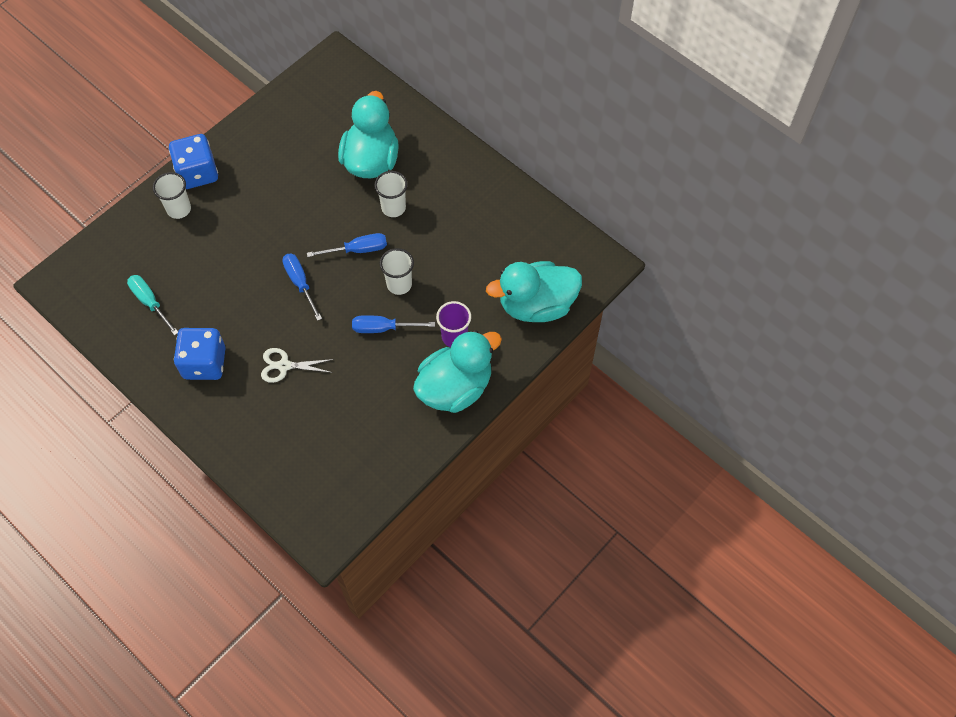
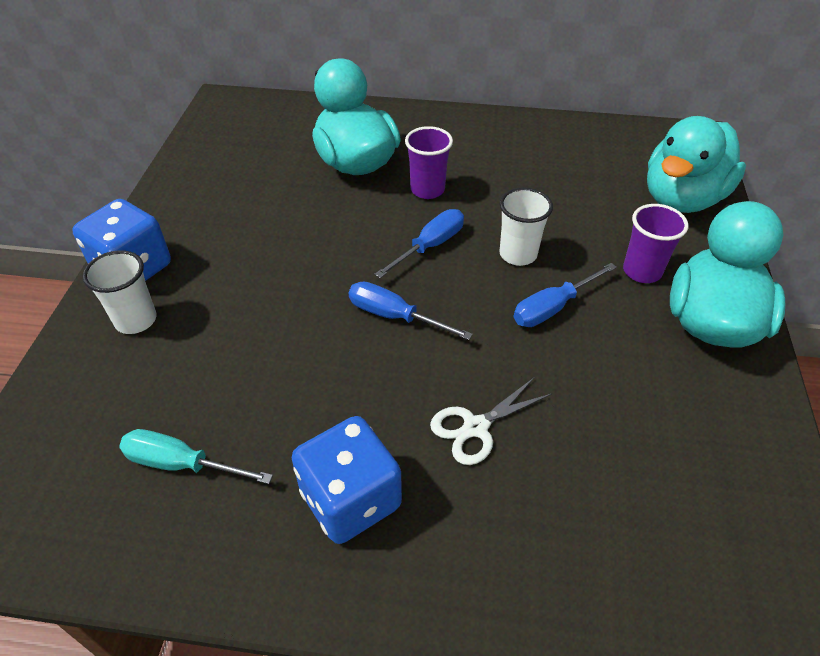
camera: 35 degrees left, 15 degrees down
white cup [374,171,408,217] -> purple cup [405,126,453,199]

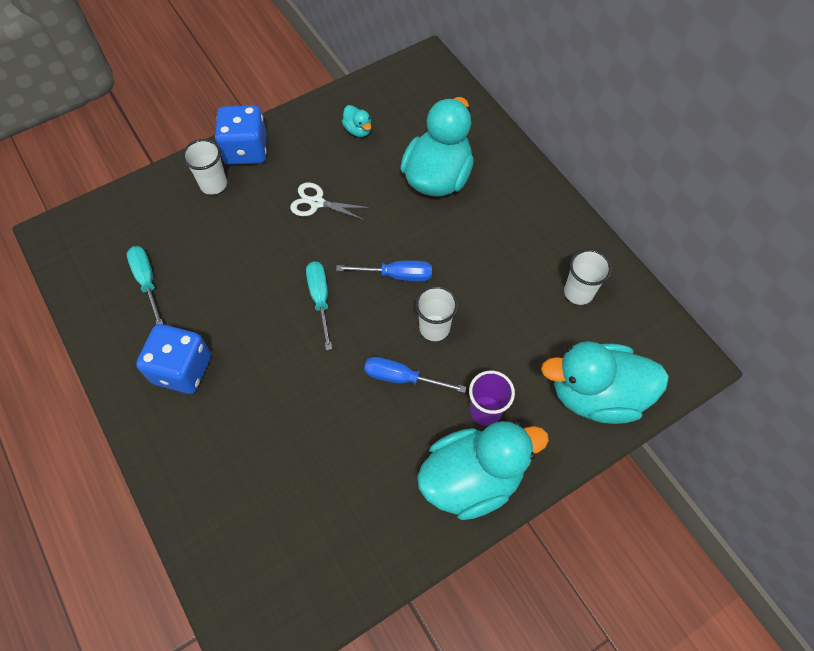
camera: 50 degrees right, 15 degrees up
blue screwdriver [349,281,473,340] -> turquoise screwdriver [306,261,332,350]
purple cup [405,126,453,199] -> none
white scissors [430,378,552,465] -> white scissors moved to [290,182,370,220]
none -> turquoise duck [342,105,371,137]
none -> white cup [564,249,612,305]

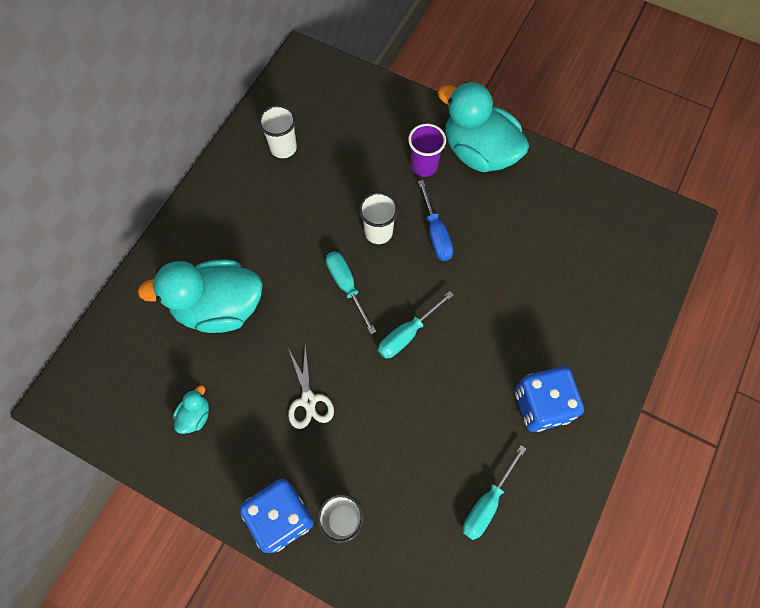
camera: 120 degrees left, 5 degrees up
blue screwdriver [336,261,432,281] -> turquoise screwdriver [326,251,376,334]
turquoise duck [541,341,669,424] -> none

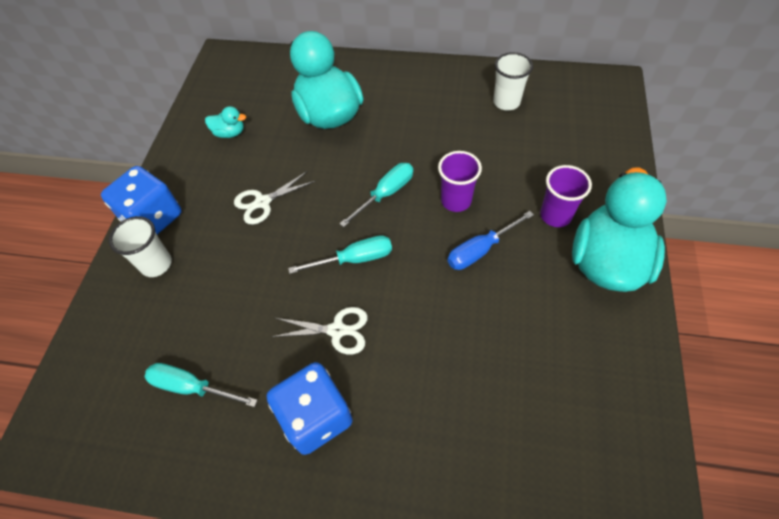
camera: 75 degrees right, 10 degrees down
white cup [359,192,398,244] -> purple cup [438,151,482,212]
turquoise screwdriver [378,291,454,358] -> turquoise screwdriver turned 135 degrees clockwise [288,235,392,274]
none -> white scissors [271,307,368,355]

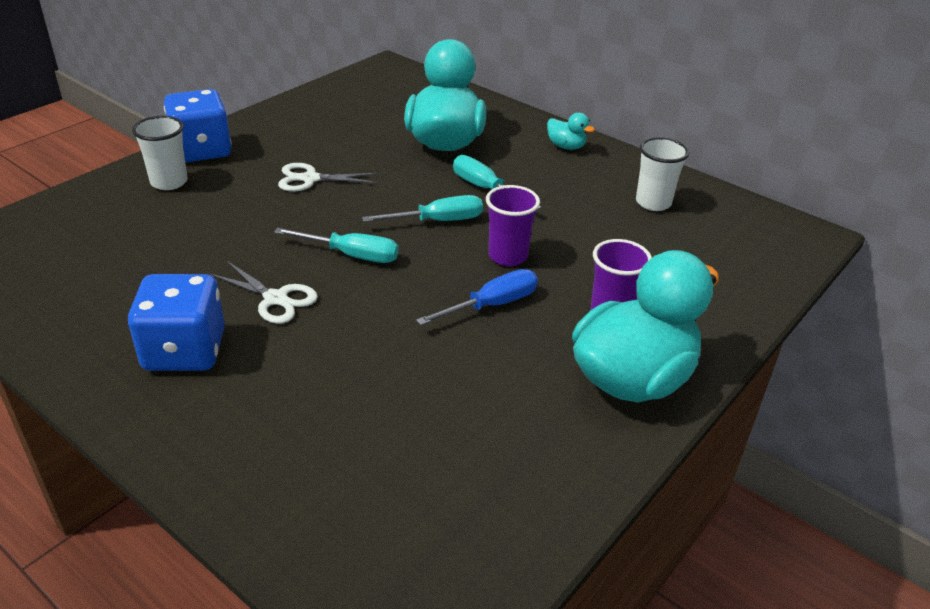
camera: 25 degrees right, 20 degrees down
turquoise screwdriver [145,363,258,407] -> turquoise screwdriver moved to [453,155,541,210]
turquoise duck [205,106,246,138] -> turquoise duck moved to [547,113,595,150]
blue screwdriver [448,211,534,270] -> blue screwdriver turned 150 degrees clockwise [416,269,538,325]

